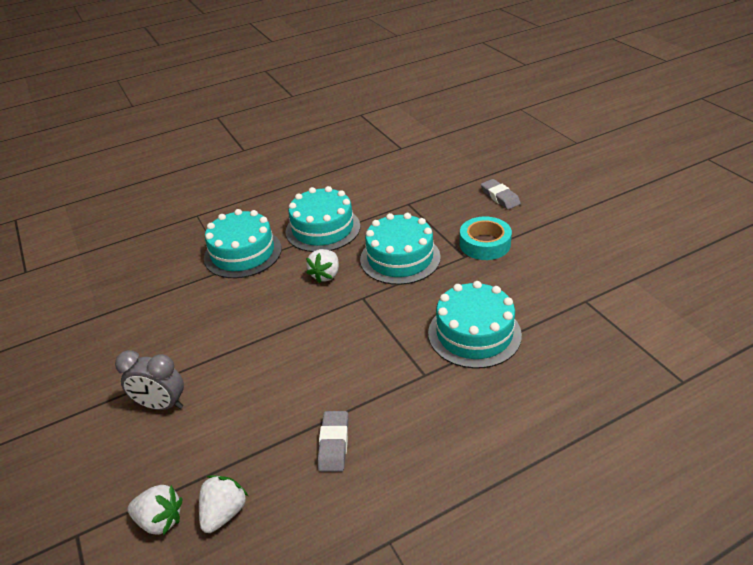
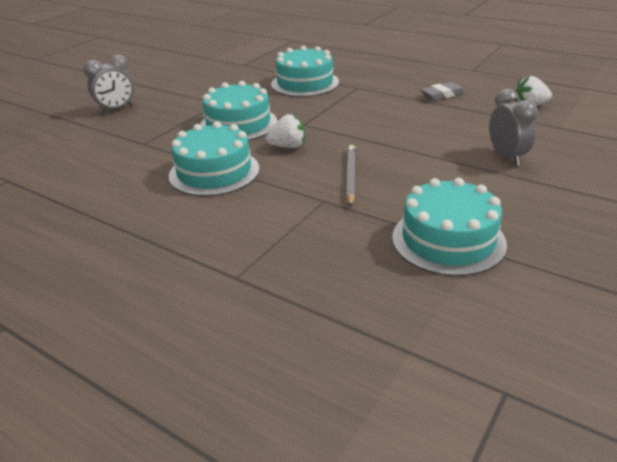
camera: 120 degrees left, 5 degrees down
white strawberry [128,485,183,535] -> none
turquoise cake [204,209,282,278] -> turquoise cake moved to [392,178,507,276]
turquoise tape [460,217,512,260] -> none
grey eraser [481,179,521,210] -> grey clock [83,55,134,113]
none -> grey pencil [346,145,356,207]

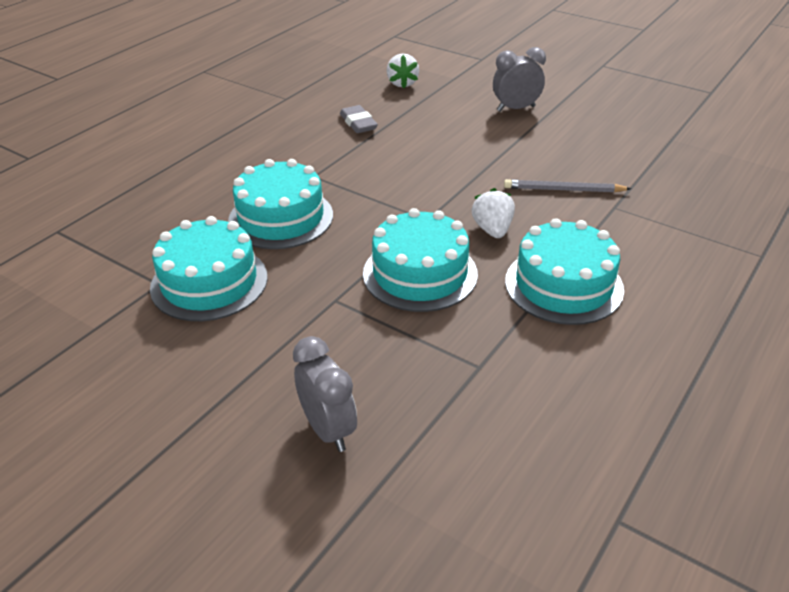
camera: 90 degrees left, 5 degrees up
turquoise cake [392,178,507,276] -> turquoise cake moved to [150,216,268,321]

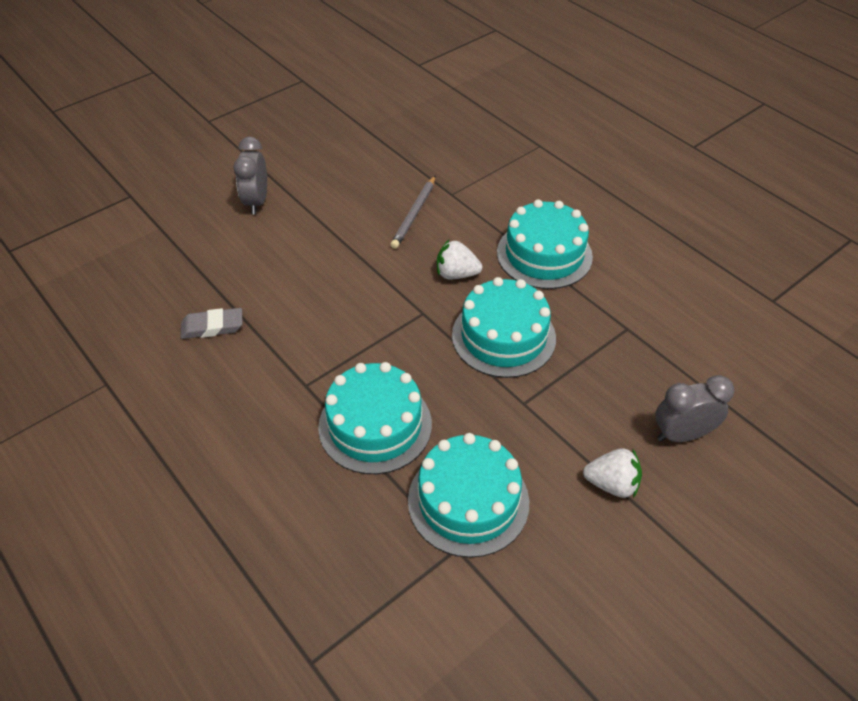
camera: 75 degrees left, 10 degrees up
white strawberry [387,53,419,88] -> white strawberry moved to [583,448,642,498]

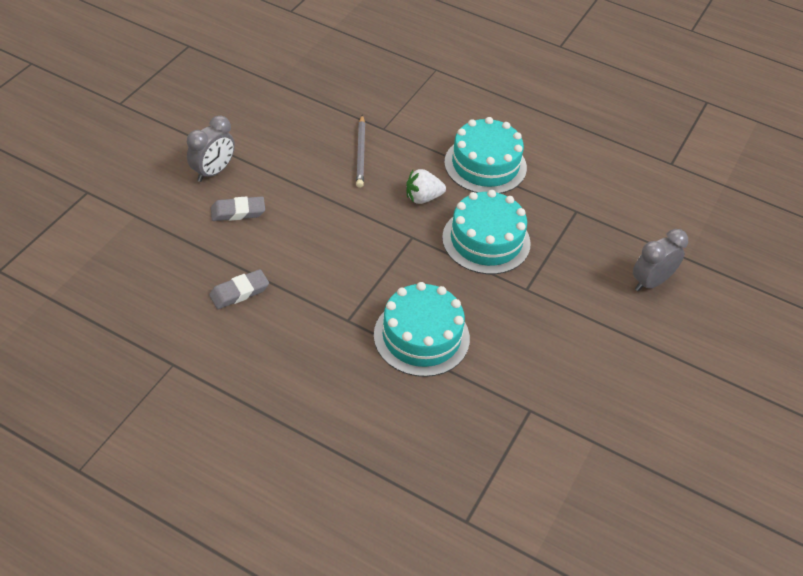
camera: 25 degrees left, 0 degrees up
grey clock [233,137,267,215] -> grey clock turned 120 degrees counterclockwise [187,116,235,182]
turquoise cake [408,433,529,558] -> none
white strawberry [583,448,642,498] -> none
none -> grey eraser [211,196,265,221]

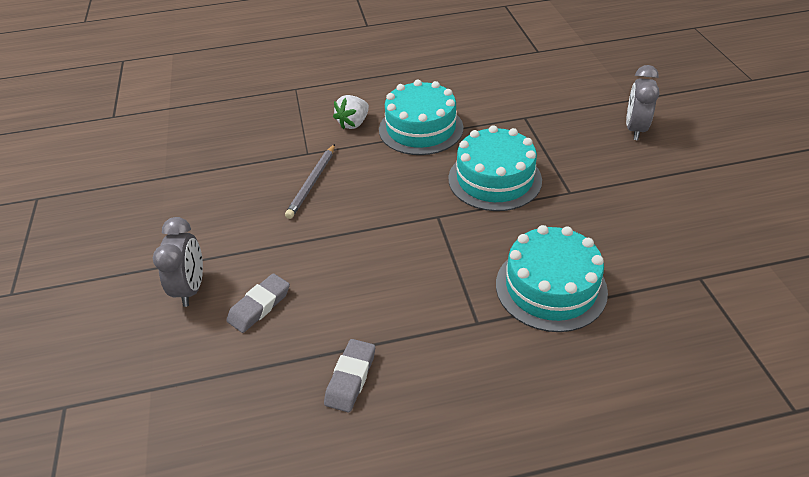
camera: 35 degrees left, 5 degrees down
grey pencil [356,115,365,188] -> grey pencil turned 60 degrees clockwise [285,144,335,219]
white strawberry [406,169,446,204] -> white strawberry moved to [333,95,369,130]

